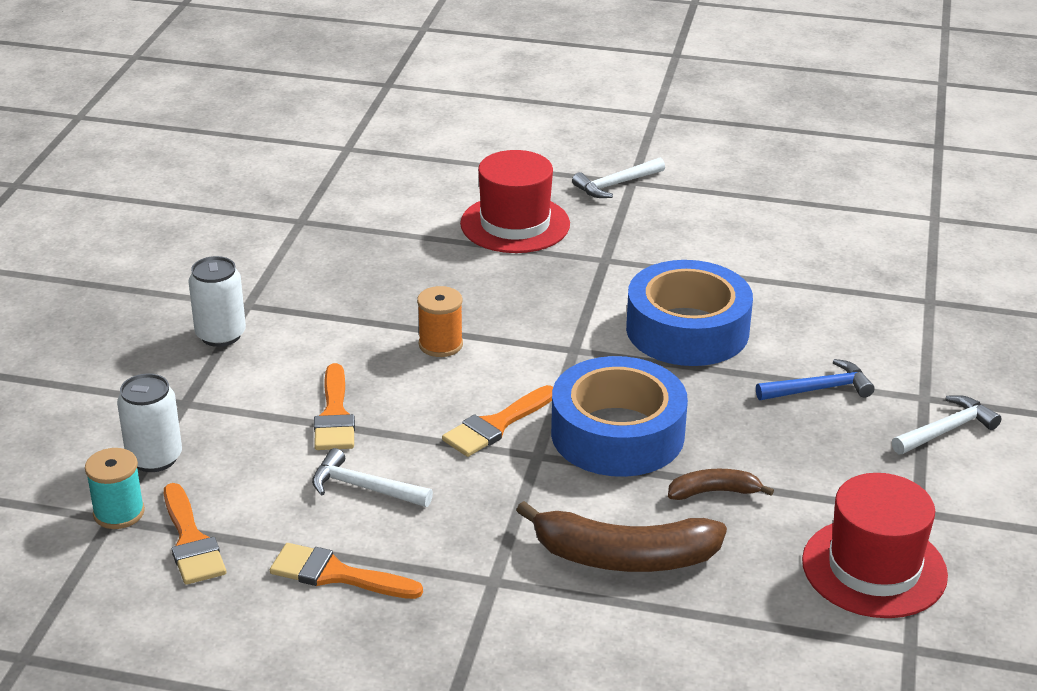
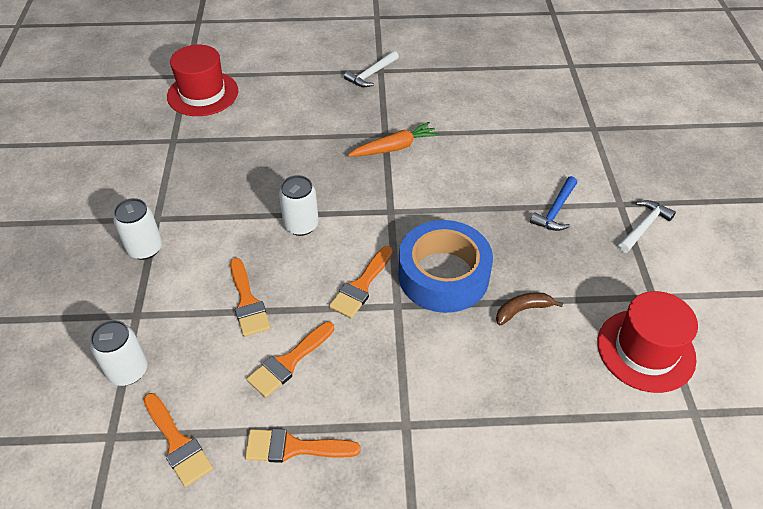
camera: 15 degrees left, 15 degrees up
turquoise spool [85,448,145,529] -> none
white hammer [312,448,433,507] -> orange brush [246,322,334,398]
orange spool [417,286,463,357] -> white can [279,175,319,236]
red hat [460,150,570,253] -> red hat moved to [167,45,238,116]
brown banana [516,501,727,572] -> none
blue tape [626,260,753,366] -> none
blue hammer [756,359,875,400] -> blue hammer turned 150 degrees clockwise [530,176,577,231]
none -> orange carrot [348,122,439,157]

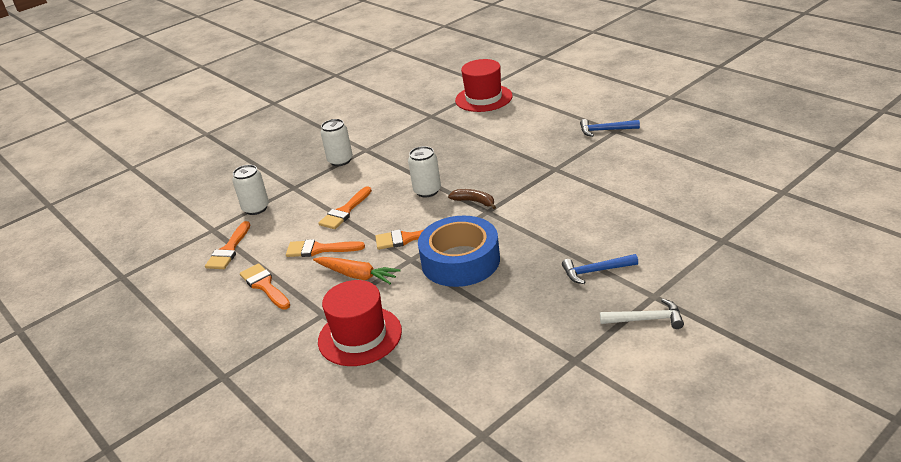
camera: 55 degrees right, 15 degrees down
white hammer [344,51,399,87] -> blue hammer [580,119,640,137]
orange carrot [348,122,439,157] -> orange carrot moved to [313,257,401,284]
brown banana [496,292,563,326] -> brown banana moved to [448,189,496,209]
red hat [597,291,698,393] -> red hat moved to [318,280,402,366]

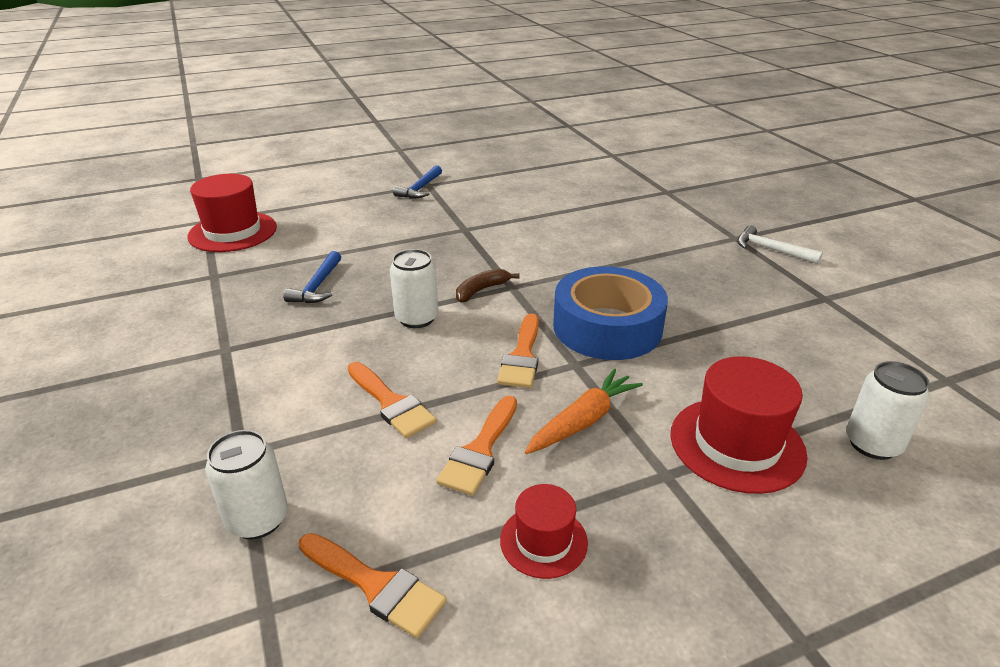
camera: 75 degrees left, 0 degrees up
orange brush [240,263,290,310] -> red hat [500,484,588,579]
white can [321,119,353,166] -> white can moved to [846,361,930,460]
blue hammer [562,254,638,284] -> blue hammer moved to [283,251,341,303]
white hammer [600,299,684,329] -> white hammer turned 75 degrees counterclockwise [737,225,823,264]

